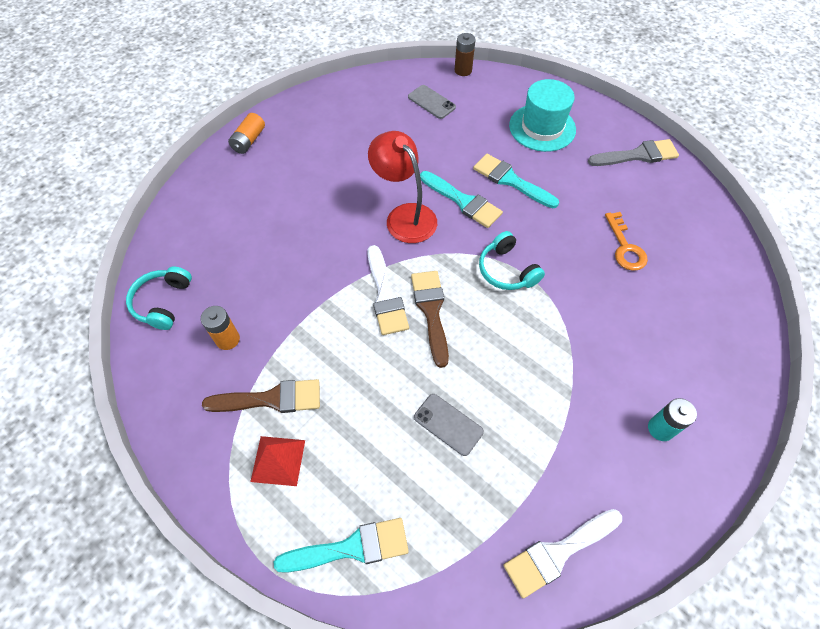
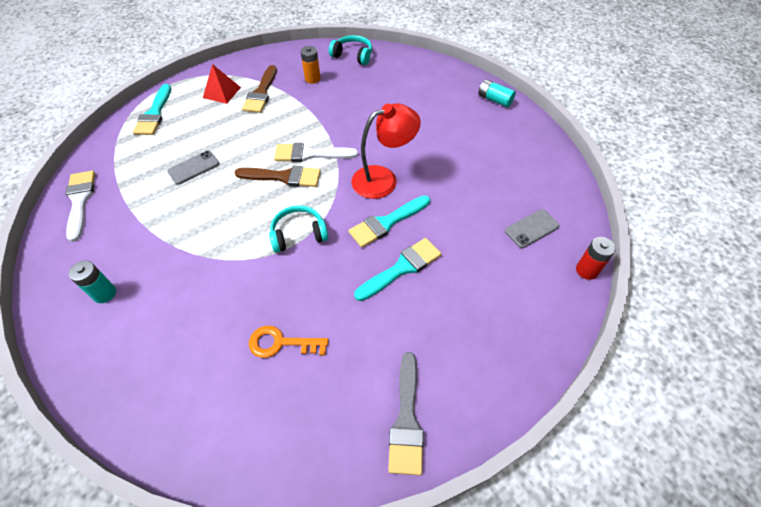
camera: 105 degrees right, 5 degrees down
orange battery [228,113,265,154] -> turquoise battery [478,79,516,107]
brown battery [454,33,476,76] -> red battery [576,237,616,280]
turquoise hat [509,79,576,152] -> none

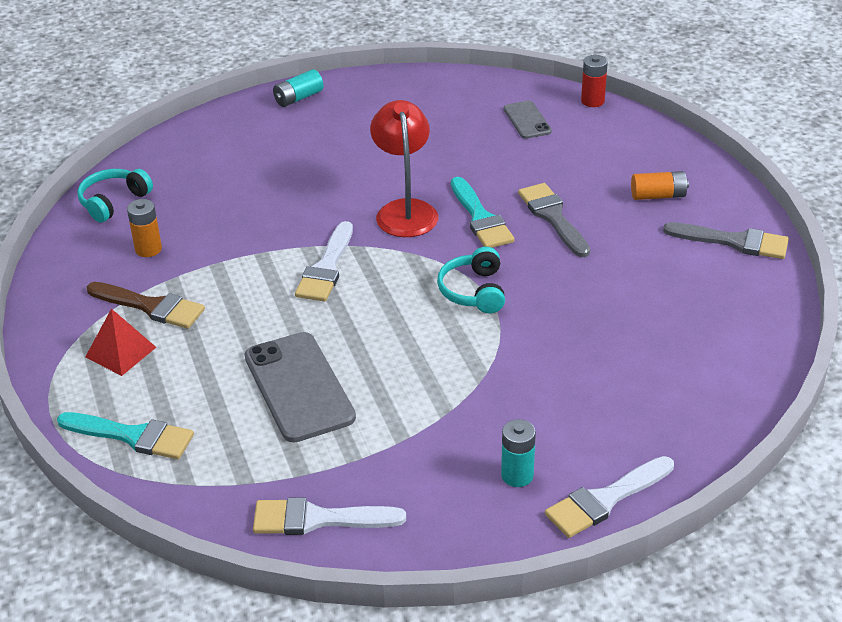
camera: 75 degrees left, 15 degrees down
grey phone [167,151,219,185] -> grey phone [245,332,356,442], size x1.85
brown brush [234,166,321,187] -> none
orange key [249,326,328,358] -> none
turquoise brush [354,238,442,301] -> grey brush [518,183,590,257]
none -> white brush [545,456,674,538]
none -> orange battery [631,171,689,200]

